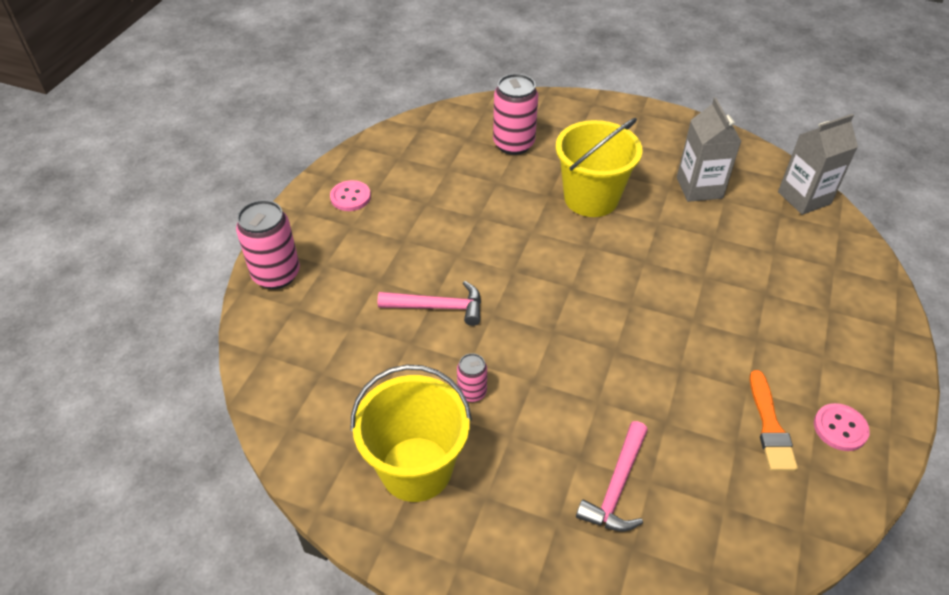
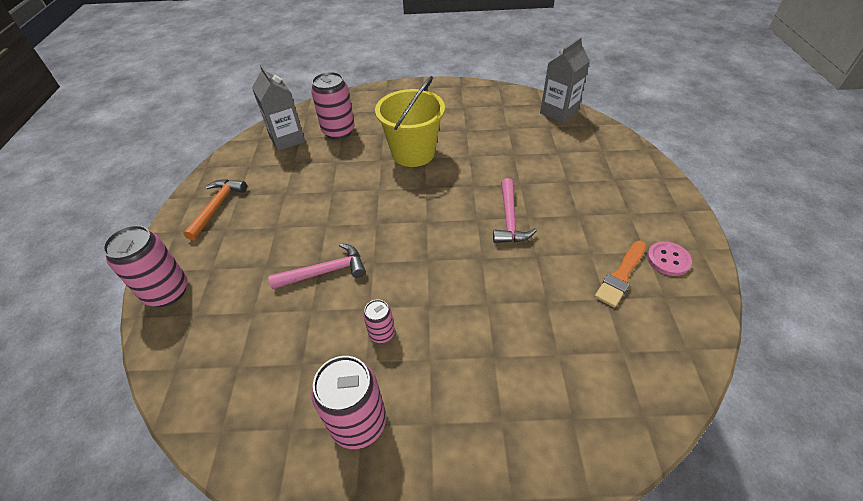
camera: 20 degrees left, 0 degrees up
pink button [330,180,371,211] -> orange hammer [183,179,247,241]
yellow bucket [350,365,472,502] -> pink can [312,356,386,449]
pink hammer [576,421,648,531] -> pink hammer moved to [493,178,537,243]
grey carton [677,98,742,202] -> grey carton moved to [252,64,305,151]
orange brush [750,370,798,471] -> orange brush turned 60 degrees clockwise [595,241,646,308]

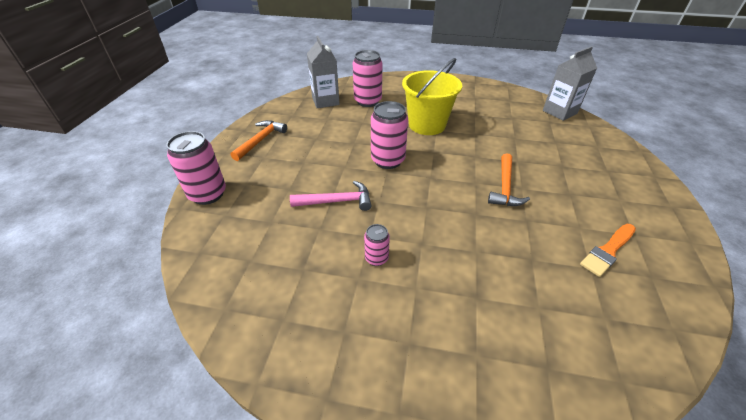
camera: 10 degrees right, 5 degrees down
pink can [312,356,386,449] -> pink can moved to [371,101,408,169]
pink hammer [493,178,537,243] -> orange hammer [488,153,530,206]
pink button [647,241,692,276] -> none

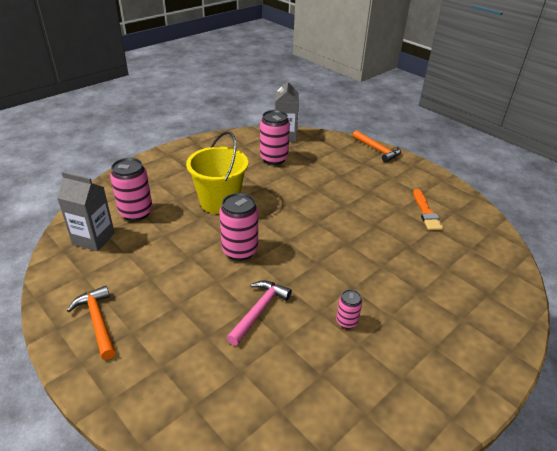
camera: 55 degrees left, 5 degrees down
pink can [166,131,226,205] -> pink can moved to [260,110,290,165]
orange hammer [488,153,530,206] -> orange hammer moved to [353,130,401,162]

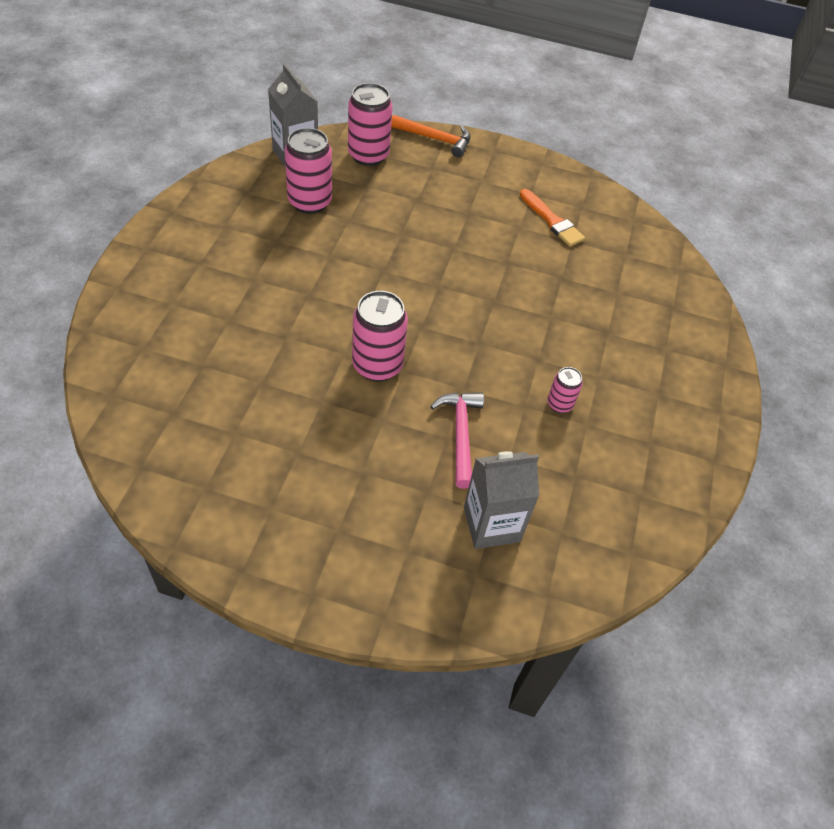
camera: 35 degrees left, 15 degrees up
grey carton [57,172,115,251] -> grey carton moved to [464,451,539,549]
orange hammer [67,286,116,360] -> none
pink can [110,158,152,221] -> pink can moved to [348,83,392,166]
yellow bucket [186,131,248,214] -> none

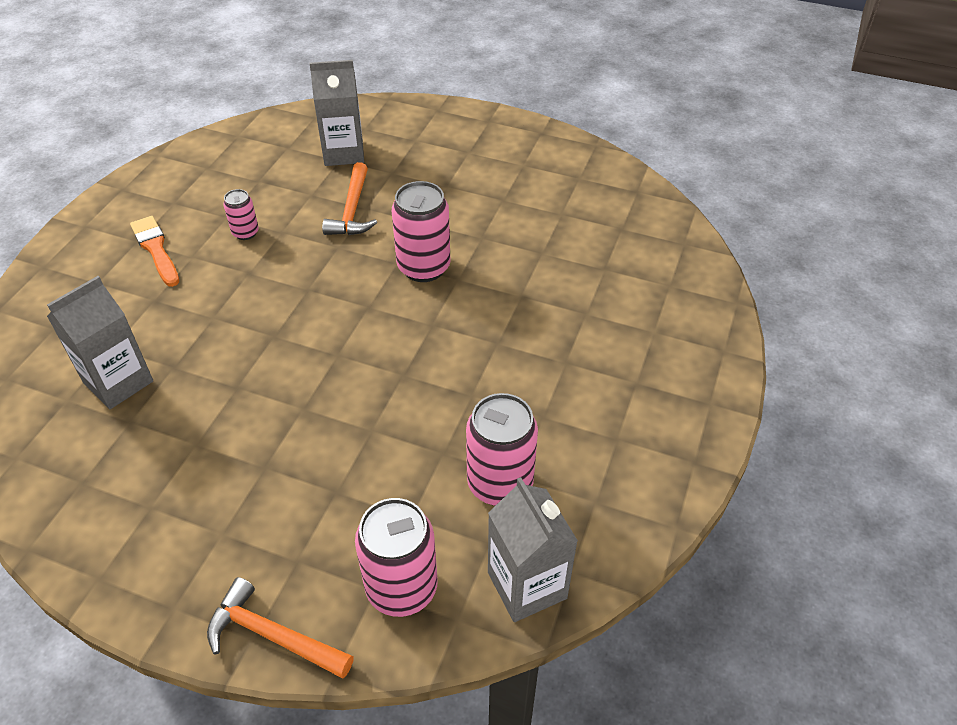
camera: 170 degrees left, 5 degrees down
pink hammer [430,392,484,489] -> orange hammer [322,162,377,235]
orange brush [520,189,585,247] -> orange brush moved to [130,216,179,287]
none -> grey carton [47,276,153,409]

